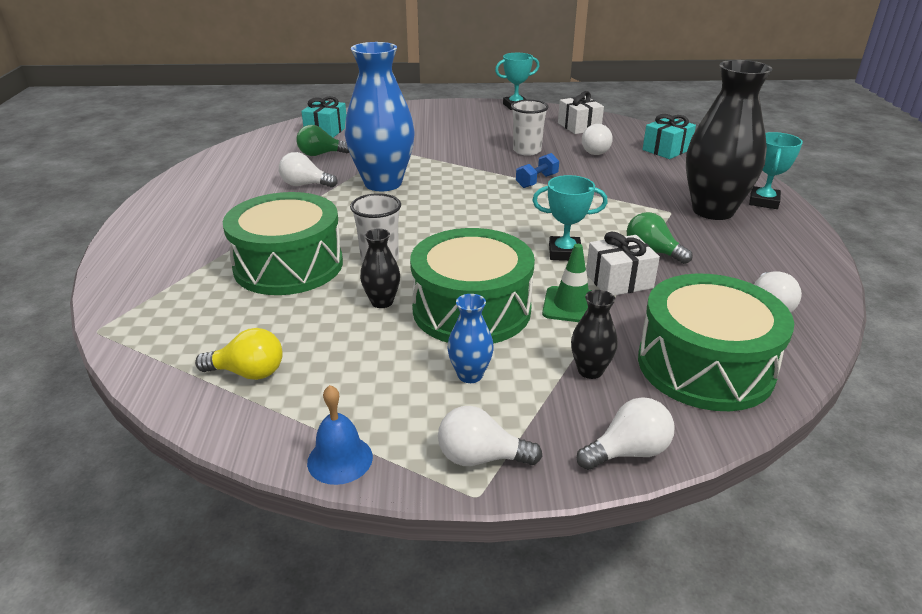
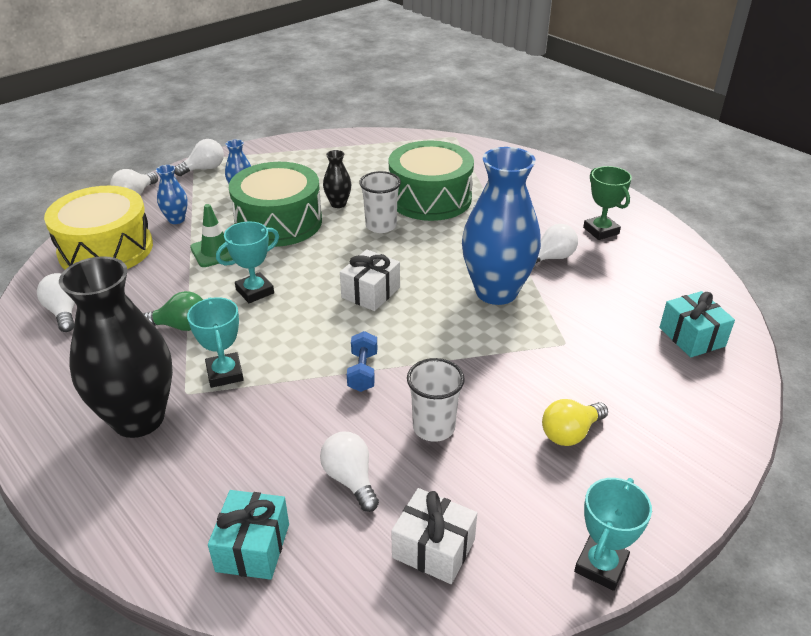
camera: 140 degrees right, 5 degrees up
yellow light bulb [195,328,283,380] -> yellow light bulb moved to [542,399,608,446]
green light bulb [296,125,349,156] -> none
blue bell [307,385,373,485] -> none
black vase [571,290,617,379] -> blue vase [156,165,188,224]
white gift [586,231,660,296] -> white gift moved to [340,249,400,311]
green drum [638,273,794,411] -> yellow drum [44,186,153,270]
turquoise trophy [749,132,803,209] -> turquoise trophy moved to [187,297,244,388]
none -> green trophy [583,166,632,240]

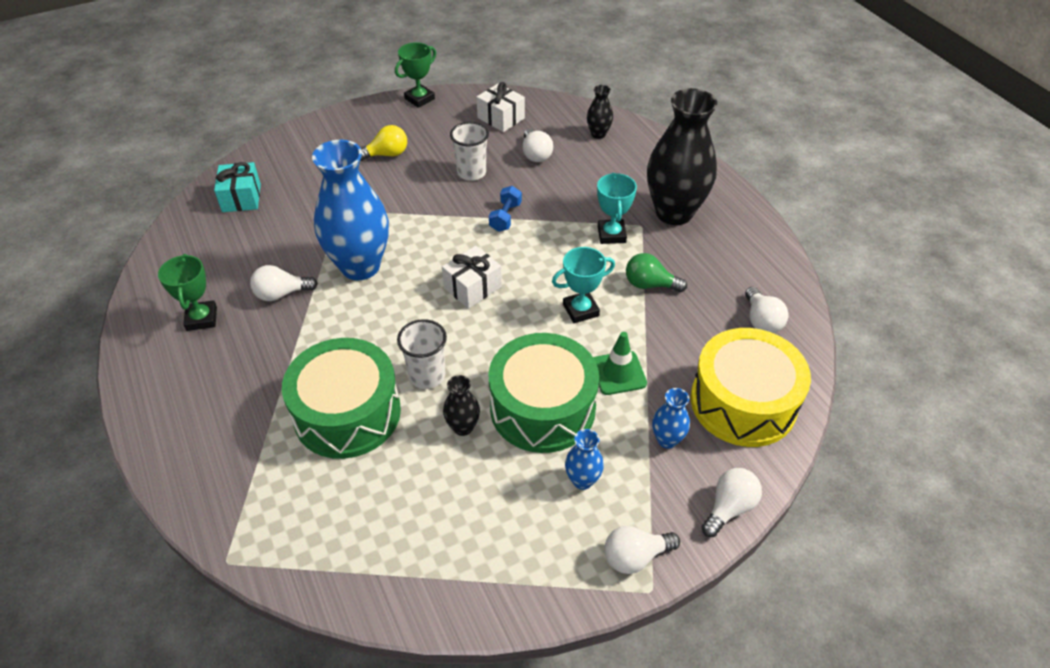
camera: 165 degrees left, 10 degrees up
turquoise gift [208,490,289,580] -> black vase [587,85,613,139]
turquoise trophy [574,478,652,591] -> green trophy [395,42,436,108]

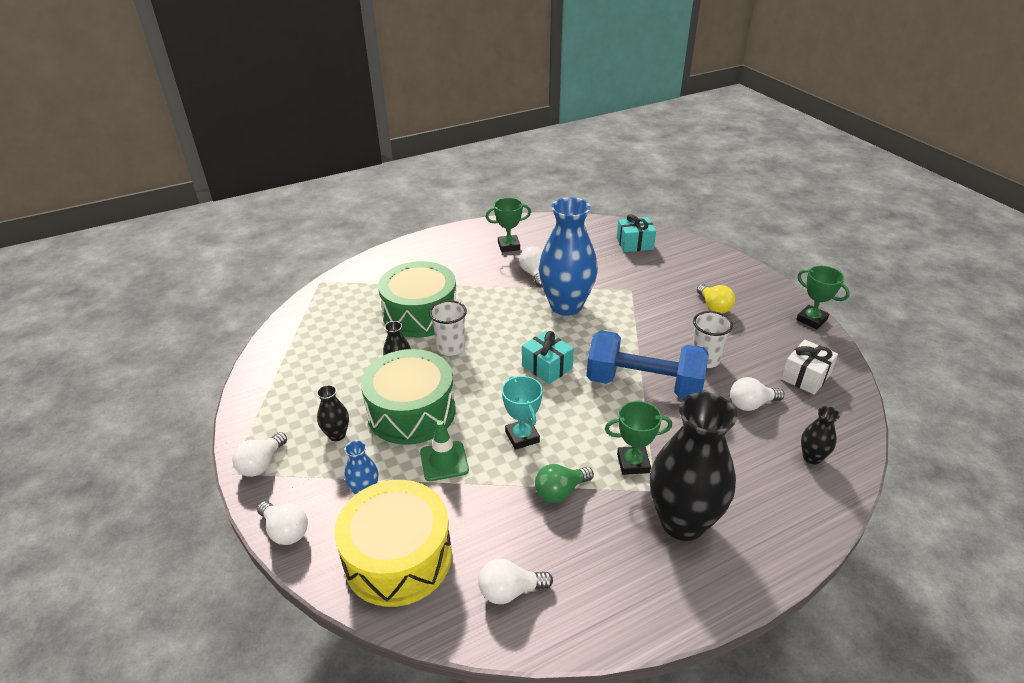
camera: 90 degrees right, 10 degrees down
white gift [442,246,502,309] -> turquoise gift [522,331,574,384]
blue dumbbell [489,186,522,232] -> blue dumbbell [587,330,709,398], size x2.37
blue vase [565,429,604,490] -> black vase [317,385,349,441]
turquoise trophy [597,173,637,244] -> green trophy [605,401,672,475]
white light bulb [604,526,680,574] -> white light bulb turned 135 degrees counterclockwise [232,432,287,477]
green light bulb [626,253,687,292] -> green light bulb turned 135 degrees counterclockwise [535,464,594,503]

